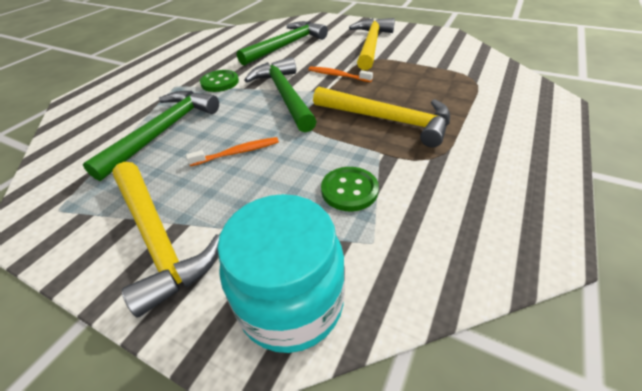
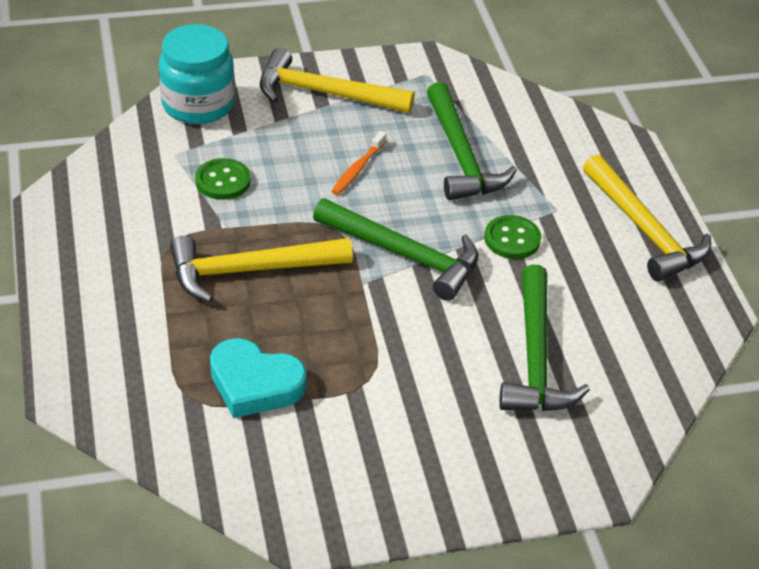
camera: 135 degrees right, 0 degrees up
orange toothbrush [308,67,373,82] -> none
yellow hammer [349,18,395,70] -> yellow hammer moved to [583,154,711,282]
none -> turquoise heart [210,338,307,418]

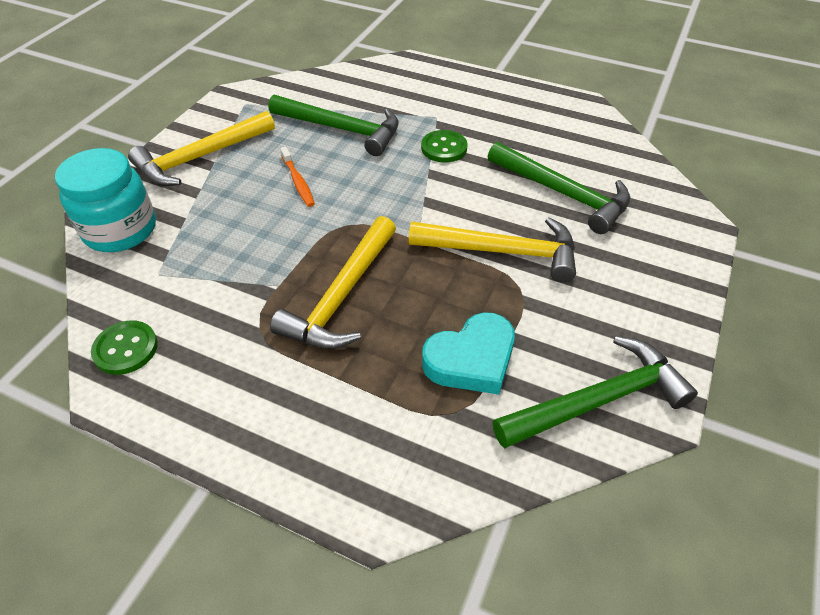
camera: 50 degrees left, 5 degrees up
green button [195,158,251,200] -> green button moved to [91,320,158,375]
green hammer [313,198,479,301] -> green hammer moved to [493,336,698,448]
yellow hammer [583,154,711,282] -> yellow hammer moved to [408,217,576,282]

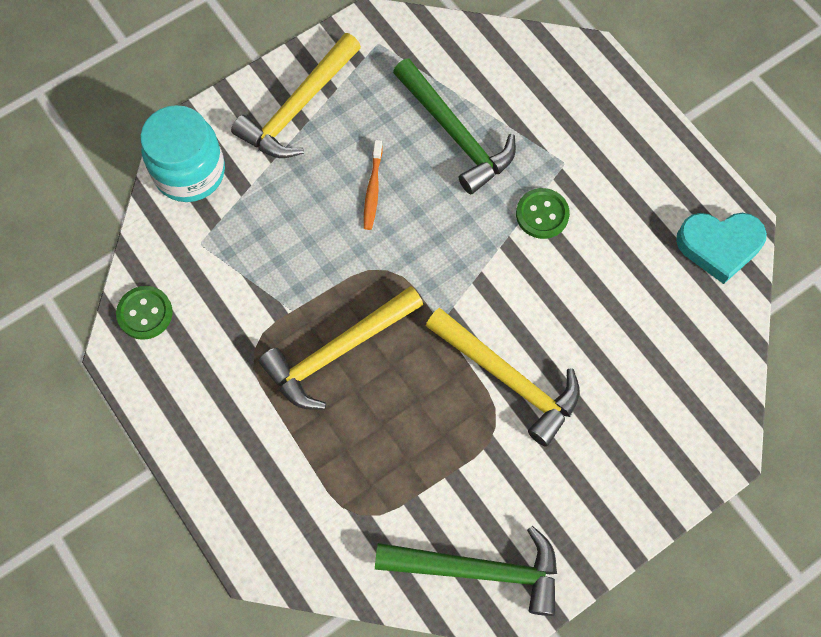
camera: 30 degrees right, 20 degrees up
yellow hammer [128,111,275,186] -> yellow hammer turned 45 degrees counterclockwise [231,33,361,158]
turquoise heart [422,312,515,395] -> turquoise heart moved to [676,213,767,284]
green hammer [488,142,630,234] -> none

